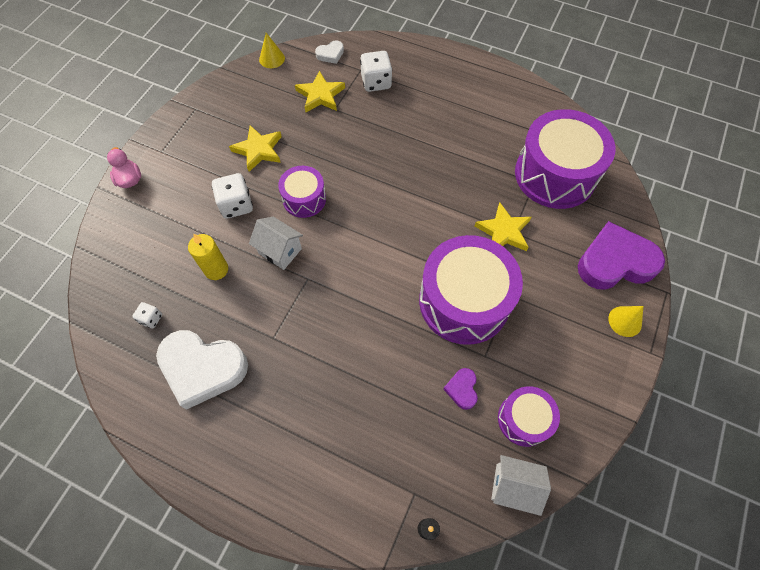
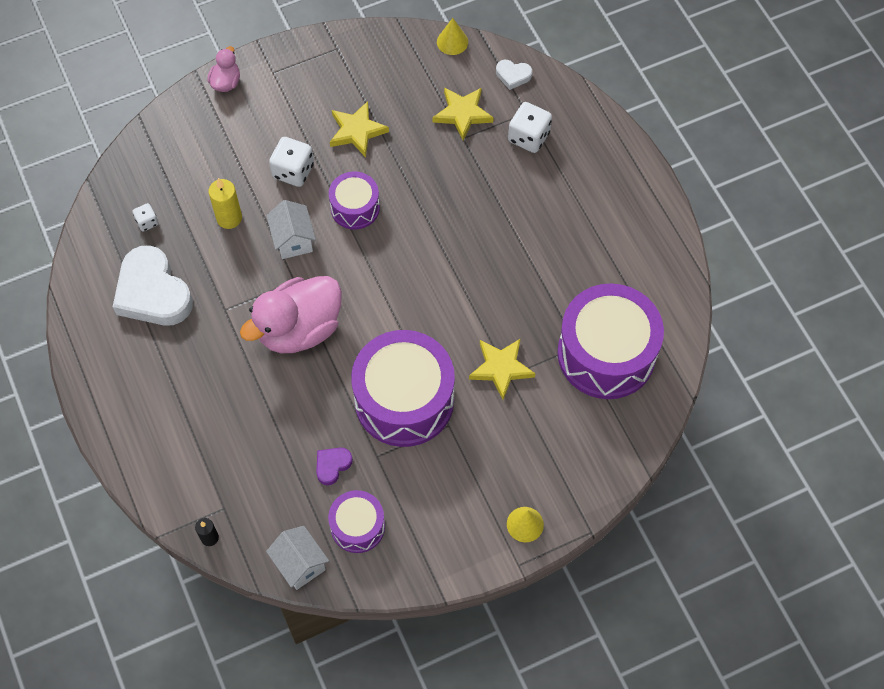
camera: 40 degrees right, 0 degrees up
purple heart [578,221,665,290] -> none
none -> pink duck [240,276,342,353]

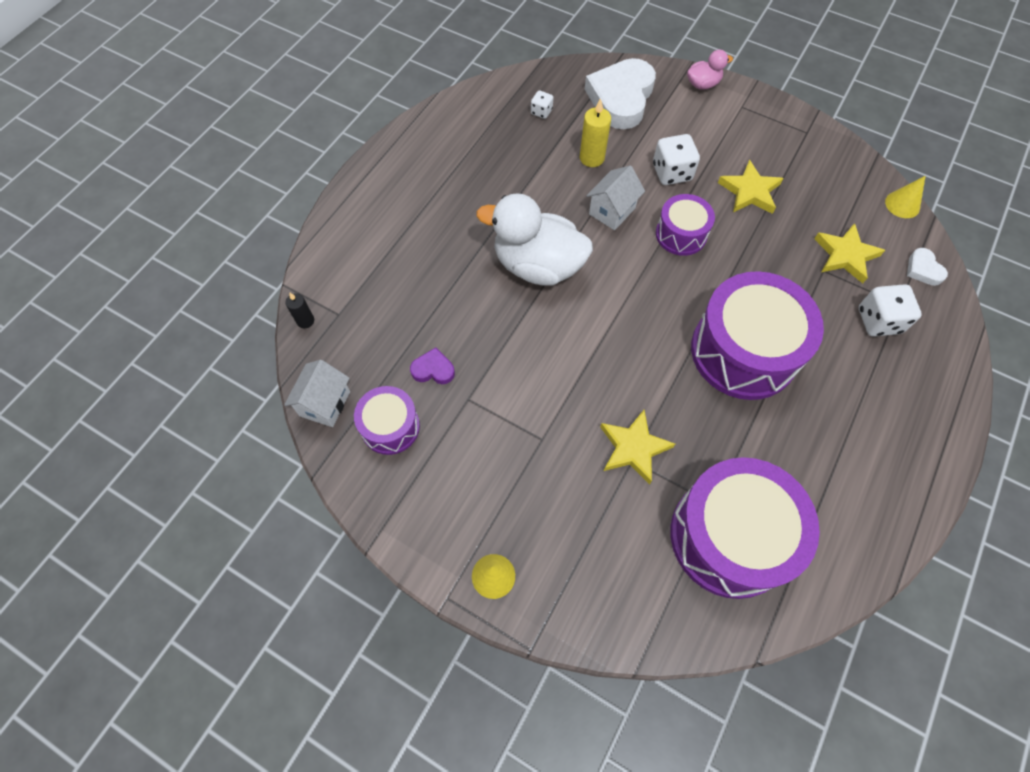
camera: 55 degrees right, 0 degrees up
white heart [113,245,193,326] -> white heart moved to [585,58,656,129]
pink duck [240,276,342,353] -> white duck [476,193,593,286]
purple drum [351,330,455,447] -> purple drum moved to [691,271,824,400]

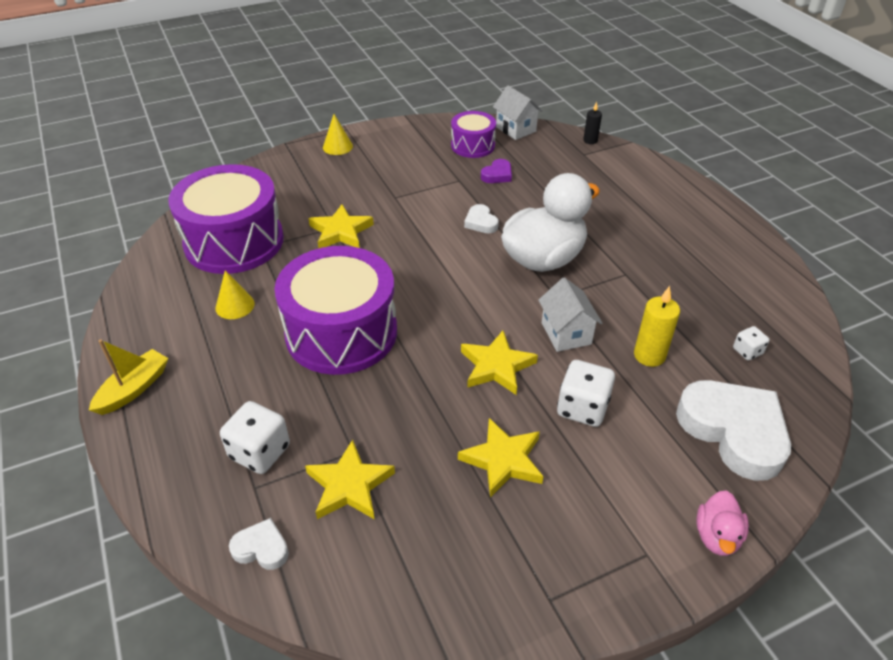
camera: 125 degrees right, 20 degrees down
purple drum [656,194,715,256] -> yellow star [461,331,538,395]
yellow cone [885,176,925,218] -> yellow cone moved to [215,270,255,319]
none -> yellow boat [89,339,169,415]
none -> white heart [464,204,499,234]

